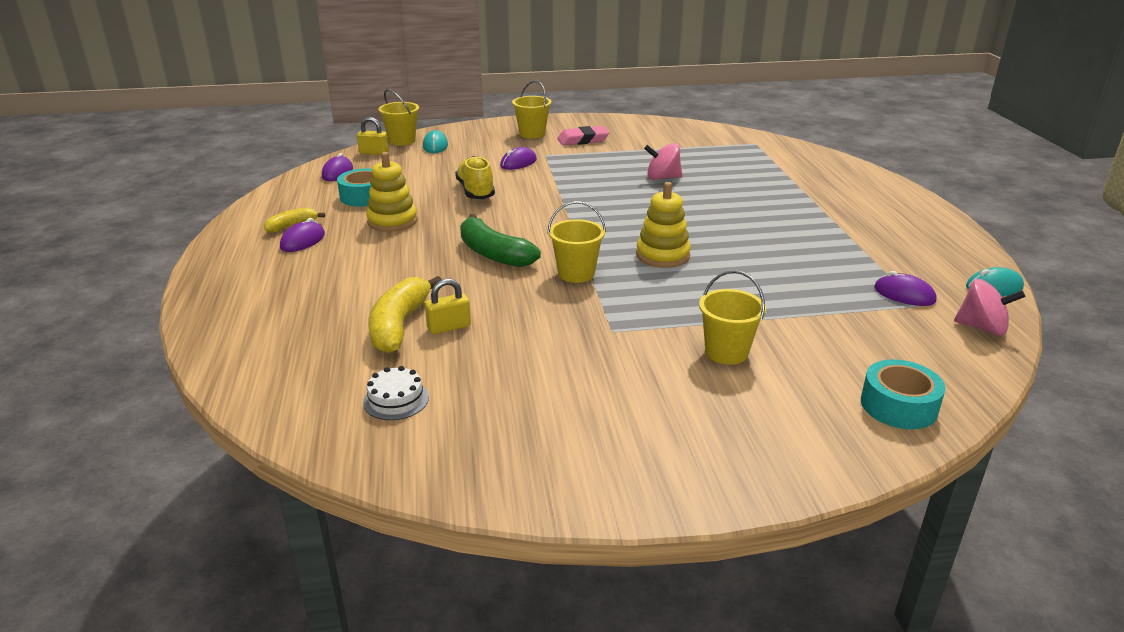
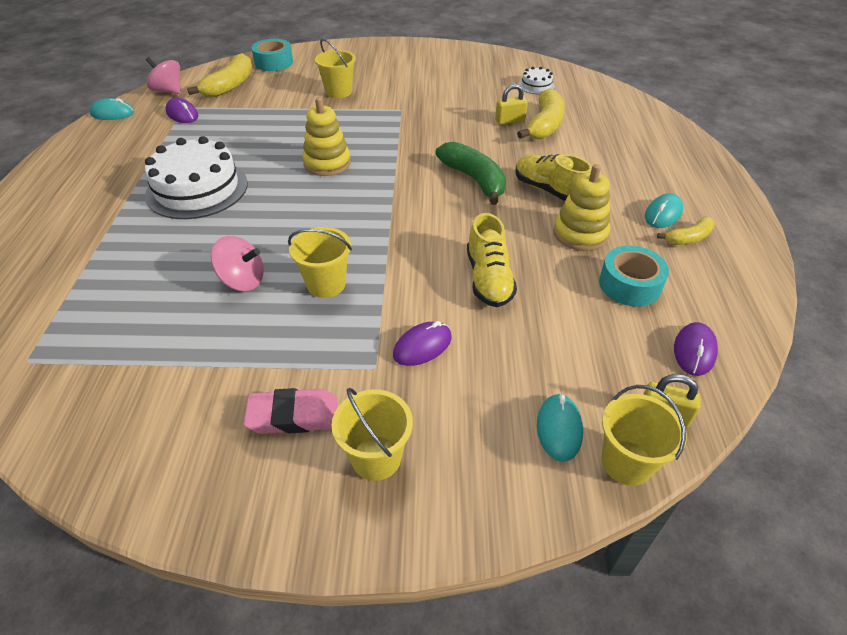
camera: 170 degrees left, 15 degrees up
purple mouse [280,218,325,252] -> turquoise mouse [645,193,683,228]
yellow bucket [547,201,606,283] -> yellow bucket moved to [288,227,352,298]
none -> white cake [145,136,248,219]
none -> yellow banana [187,53,252,97]
none -> yellow shoe [516,154,592,201]

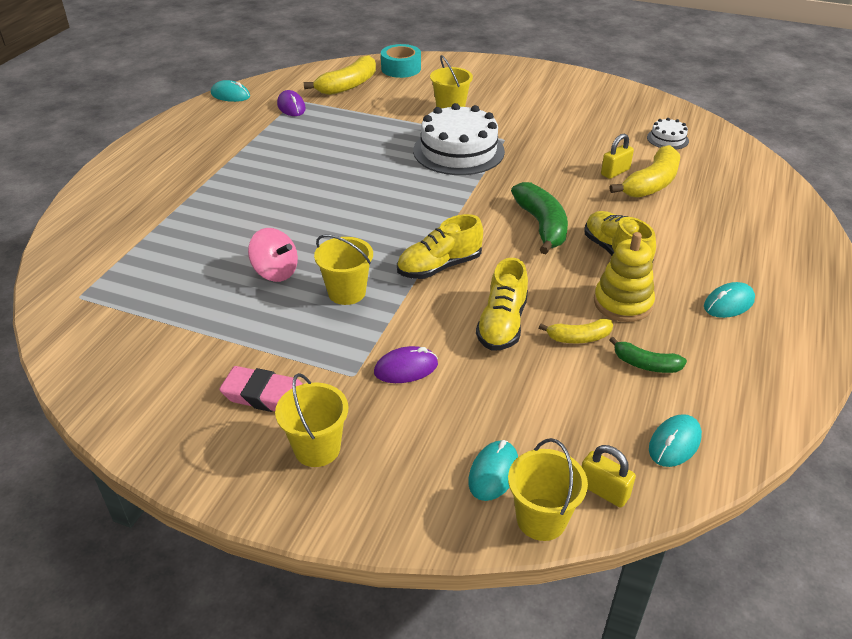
camera: 20 degrees right, 5 degrees down
white cake [145,136,248,219] -> white cake moved to [413,103,505,175]
pink spinning top [146,57,181,94] -> none
yellow stacking toy [302,97,351,176] -> none
yellow padlock [495,84,528,125] -> yellow padlock turned 45 degrees counterclockwise [601,134,634,179]
turquoise tape [599,246,669,307] -> green banana [610,337,687,373]
yellow banana [657,217,715,245] -> yellow banana moved to [539,318,613,343]
purple mouse [674,322,718,376] -> turquoise mouse [649,414,702,467]
none -> yellow shoe [397,214,483,279]

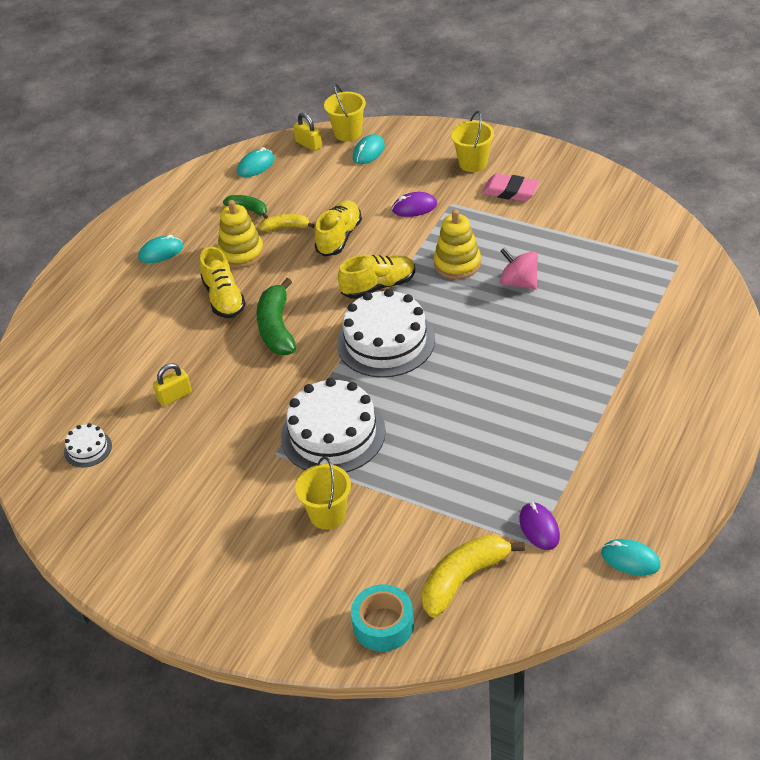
camera: 170 degrees left, 5 degrees up
yellow bucket [314,235,373,305] -> yellow stacking toy [434,209,481,279]
yellow banana [610,145,680,198] -> none
none -> white cake [337,289,435,378]

